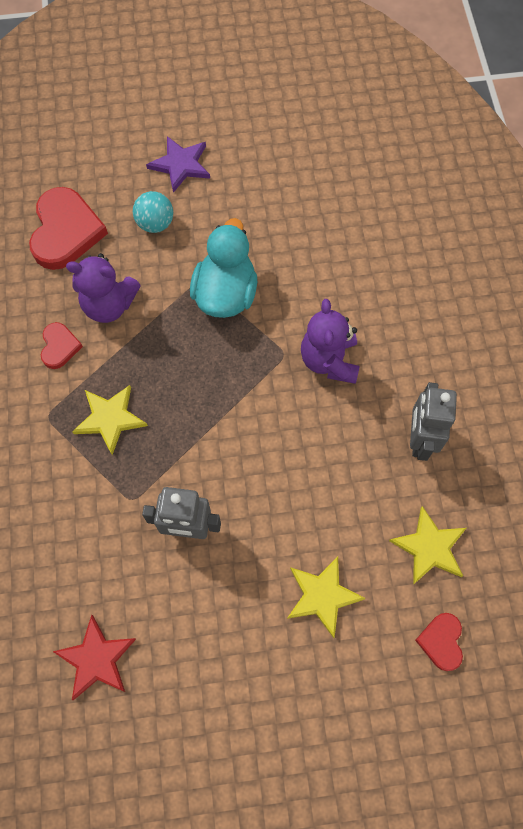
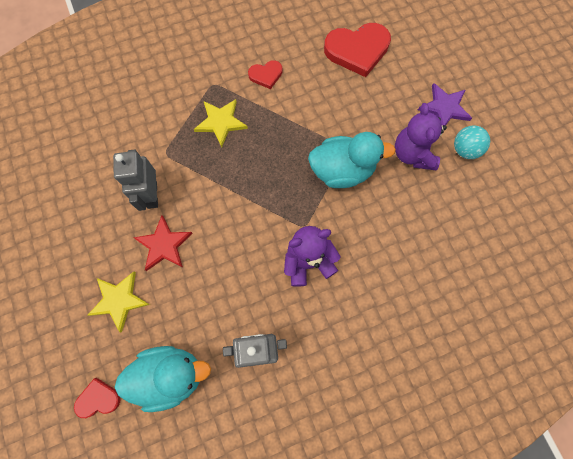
camera: 75 degrees right, 5 degrees up
red star [53,615,136,700] -> red star moved to [134,215,193,271]
purple teddy bear [66,253,141,323] -> purple teddy bear moved to [395,103,447,170]
turquoise ball [133,191,173,233] -> turquoise ball moved to [454,125,490,159]
yellow star [389,506,466,585] -> turquoise duck [114,346,211,412]

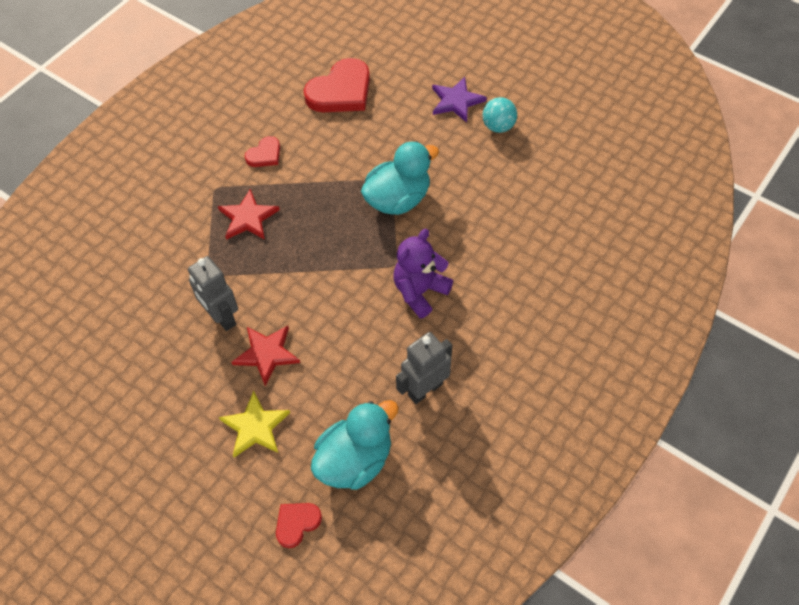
camera: 30 degrees left, 15 degrees down
yellow star [194,99,248,147] -> red star [218,189,280,240]
purple teddy bear [395,103,447,170] -> none

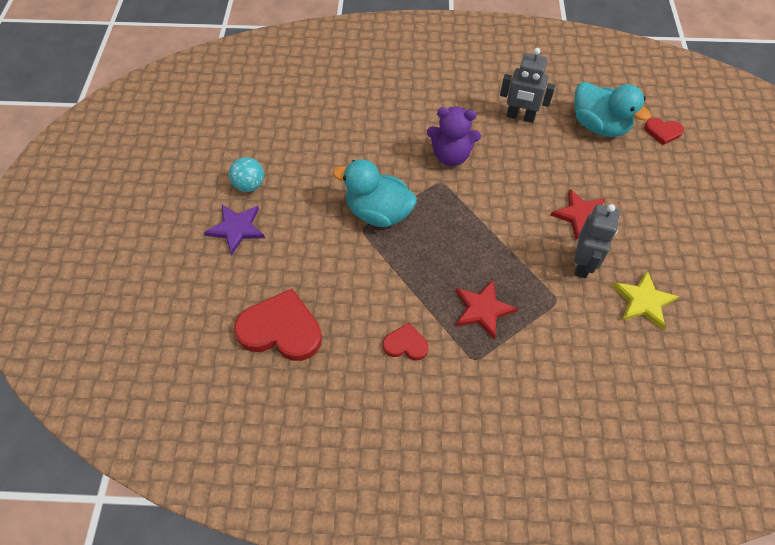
camera: 125 degrees left, 0 degrees up
yellow star [219,391,290,457] -> yellow star moved to [612,270,679,330]
turquoise duck [311,400,399,490] -> turquoise duck turned 150 degrees counterclockwise [574,82,651,137]

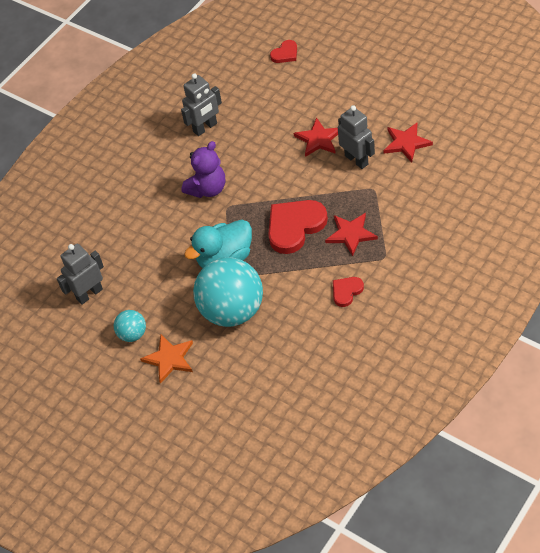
camera: 50 degrees left, 5 degrees down
purple star [204,205,265,256] -> orange star [140,335,193,384]
red heart [234,289,322,361] -> red heart moved to [268,200,328,254]
turquoise duck [574,82,651,137] -> none
yellow star [612,270,679,330] -> red star [384,123,433,162]
none -> grey robot [57,243,104,305]
none -> turquoise ball [193,257,263,327]

